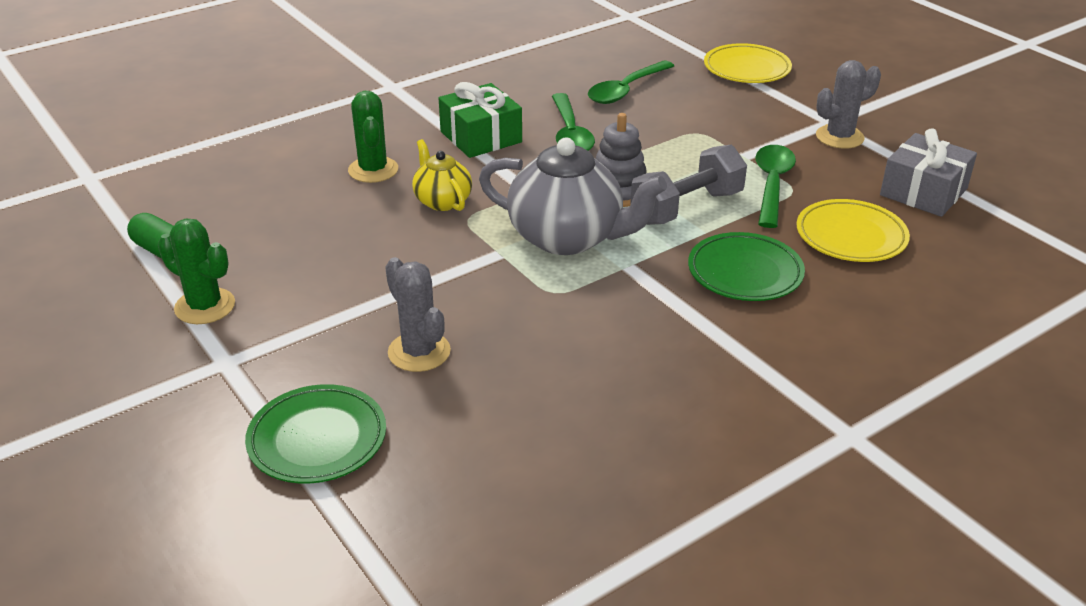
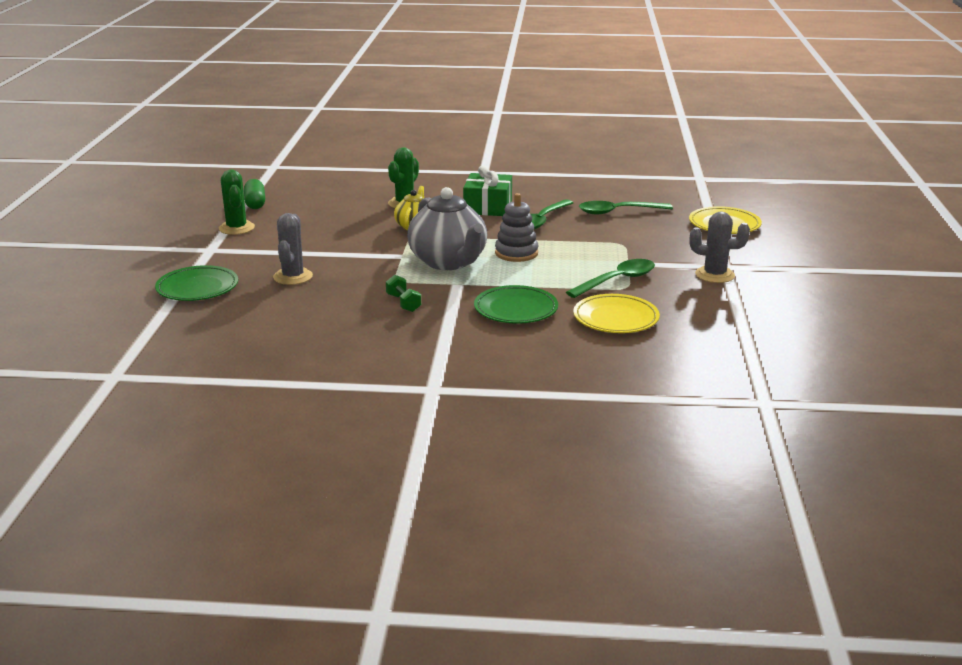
camera: 40 degrees right, 10 degrees down
grey dumbbell [630,145,747,225] -> none
grey gift [880,128,977,217] -> none
none -> green dumbbell [386,275,421,312]

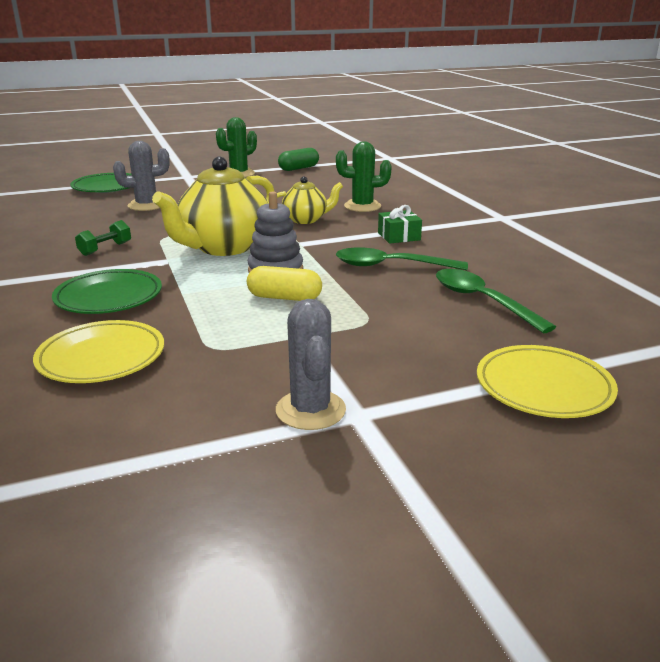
camera: 65 degrees right, 0 degrees up
grey teapot [407,187,487,270] -> yellow teapot [152,157,274,256]
green gift [463,166,512,216] -> green gift [378,205,422,244], size x0.61
green spoon [566,259,655,298] -> none
none -> yellow capsule [247,266,322,301]

